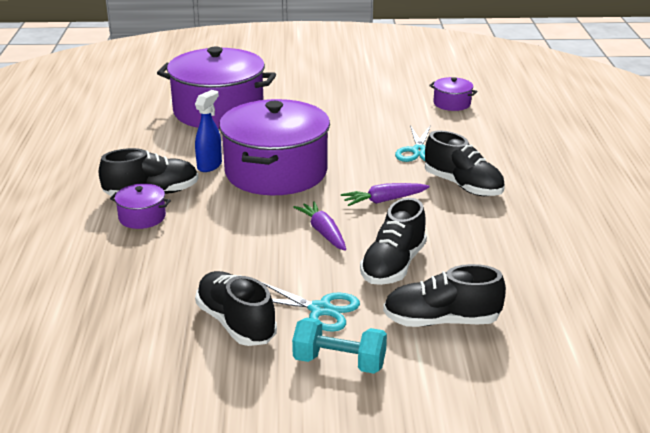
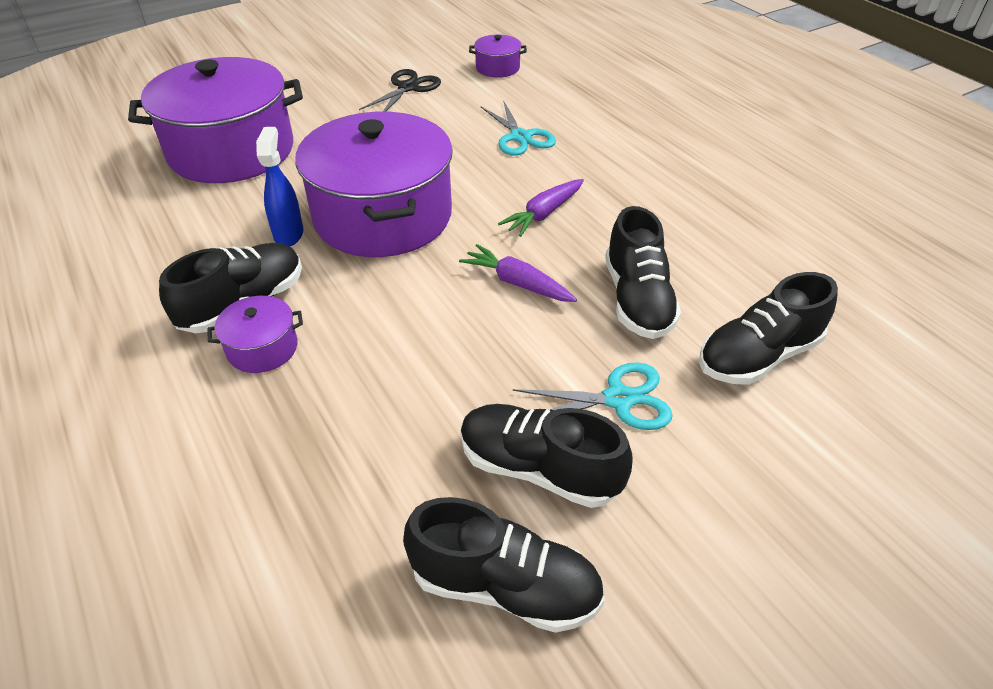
camera: 30 degrees left, 15 degrees up
turquoise dumbbell [292,318,387,374] -> none
black shoe [425,130,505,196] -> black shoe moved to [403,497,605,633]
none -> black scissors [359,69,441,112]

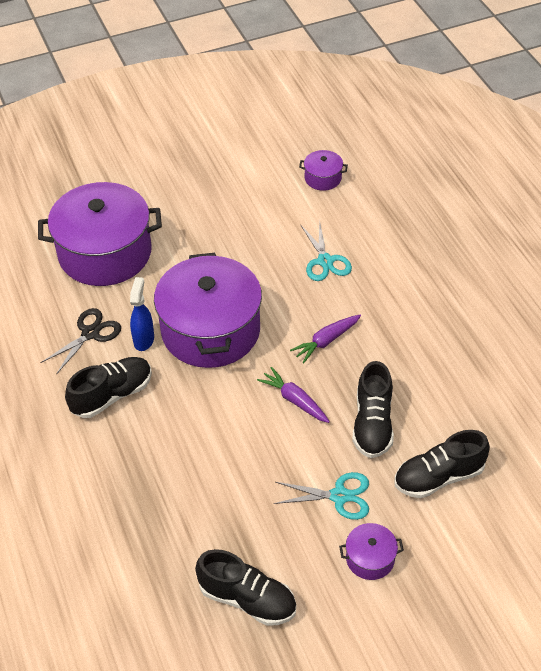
camera: 10 degrees right, 5 degrees up
purple pot [208,296,303,373] -> purple pot moved to [339,523,404,580]
black scissors [359,69,441,112] -> black scissors moved to [40,308,121,375]
black shoe [461,404,633,508] -> none

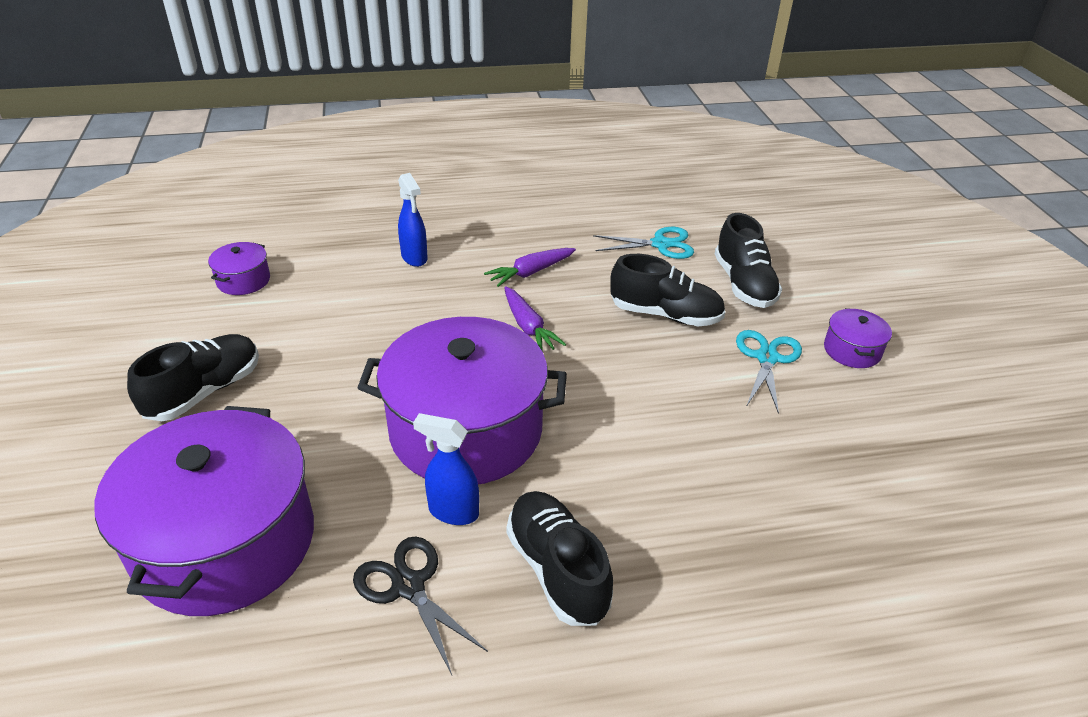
camera: 80 degrees left, 10 degrees down
black shoe [195,549,296,626] -> black shoe moved to [127,334,259,421]
purple carrot [257,367,330,423] -> purple carrot moved to [484,248,576,287]
turquoise scissors [300,222,352,281] -> turquoise scissors moved to [593,227,694,259]
none -> blue spray bottle [398,173,428,267]

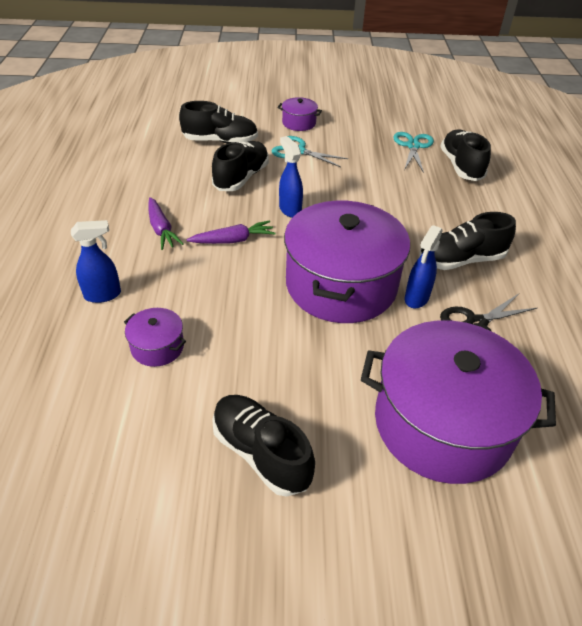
camera: 80 degrees left, 5 degrees up
purple pot [208,242,270,295] -> purple pot moved to [124,308,186,367]
turquoise scissors [593,227,694,259] -> turquoise scissors moved to [394,132,434,173]
none -> blue spray bottle [279,136,303,218]
none -> black shoe [440,129,491,181]

